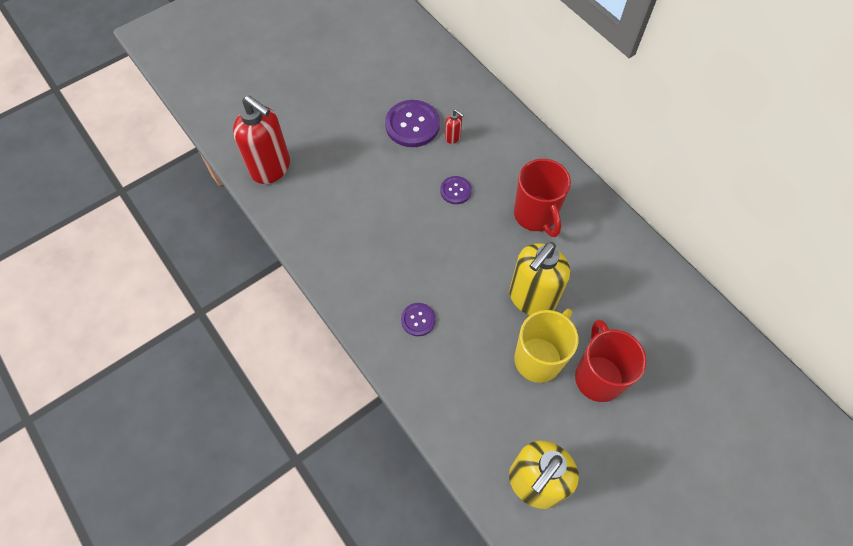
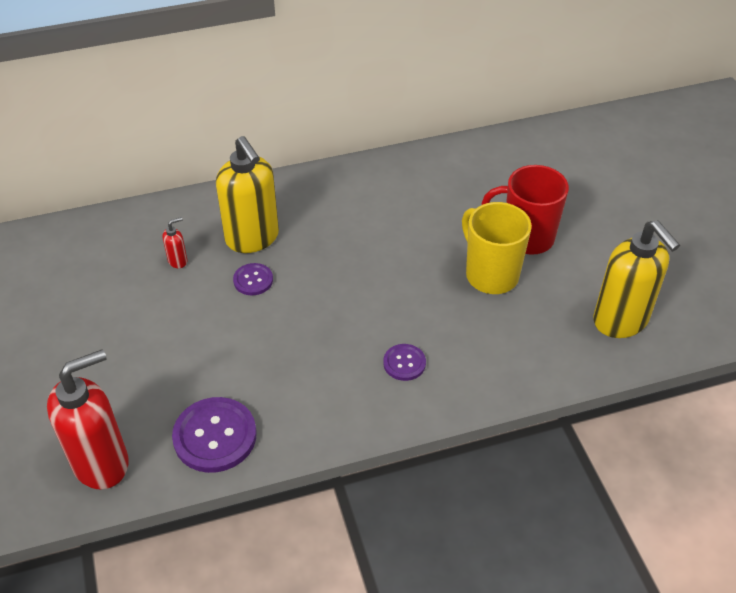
camera: 70 degrees left, 15 degrees down
purple button [385,100,440,147] -> purple button moved to [172,397,257,473]
yellow soap dispenser [509,242,570,315] -> yellow soap dispenser moved to [216,136,279,253]
red mug [514,159,571,237] -> none

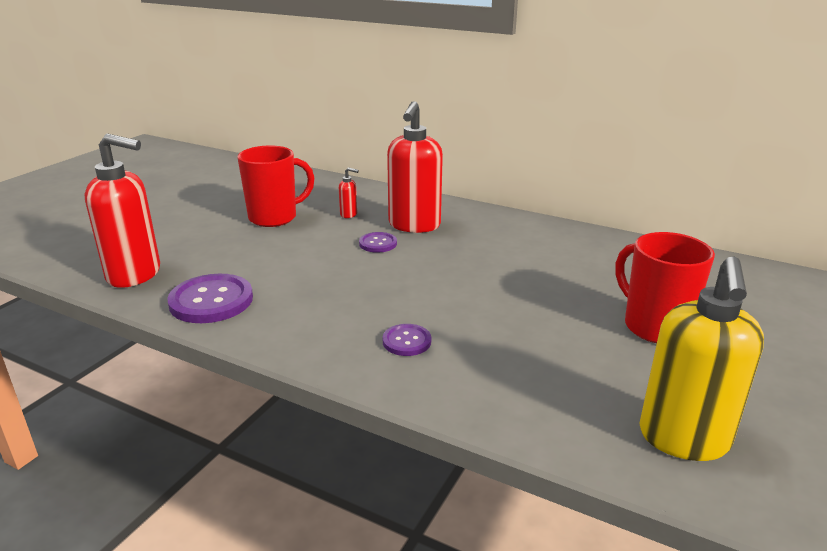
camera: 45 degrees right, 20 degrees down
yellow soap dispenser [216,136,279,253] -> red soap dispenser [387,101,443,233]
yellow mug [462,202,532,294] -> none
none -> red mug [237,145,315,227]

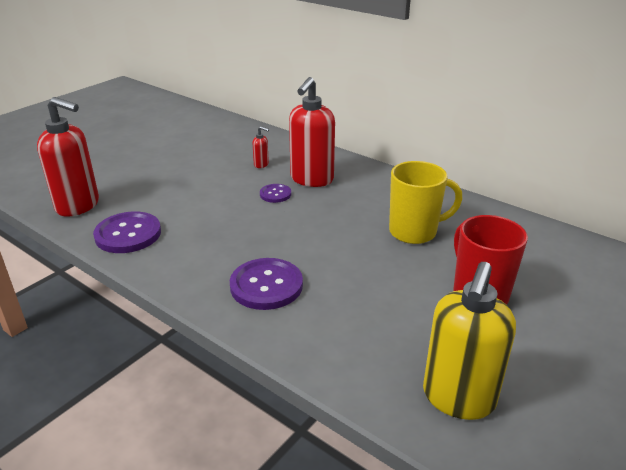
camera: 10 degrees right, 5 degrees up
red mug [237,145,315,227] -> none
purple button [382,324,431,356] -> purple button [230,258,303,310], size x1.83
none -> yellow mug [389,161,462,244]

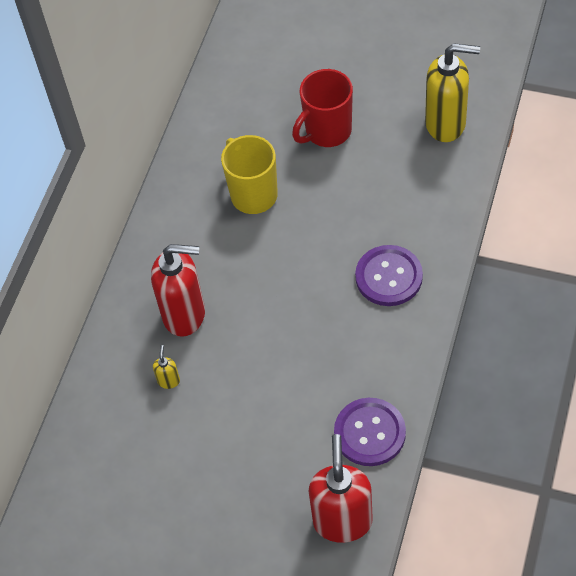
camera: 105 degrees left, 25 degrees up
red soap dispenser [252,126,269,168] -> yellow soap dispenser [153,345,180,389]
purple button [260,184,291,203] -> none

